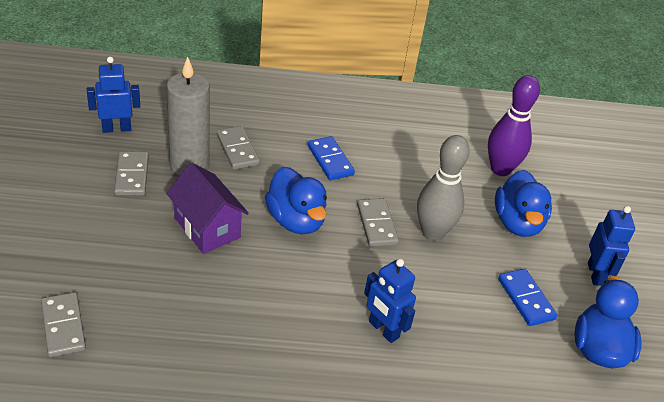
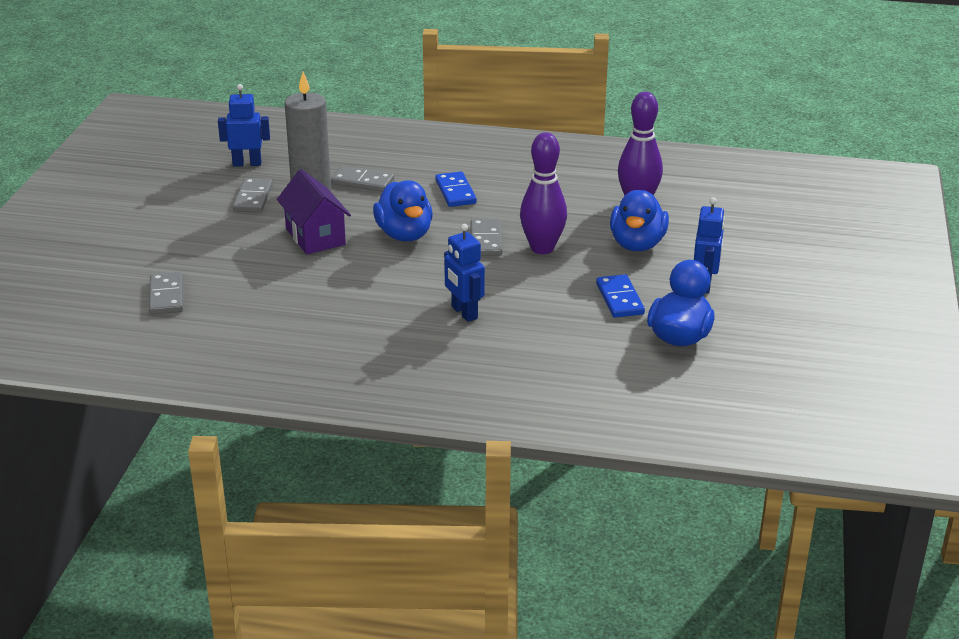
camera: 15 degrees right, 10 degrees down
grey domino [217,126,260,170] -> grey domino turned 60 degrees counterclockwise [331,166,394,192]
grey bowling pin [417,135,470,241] -> purple bowling pin [520,132,567,254]

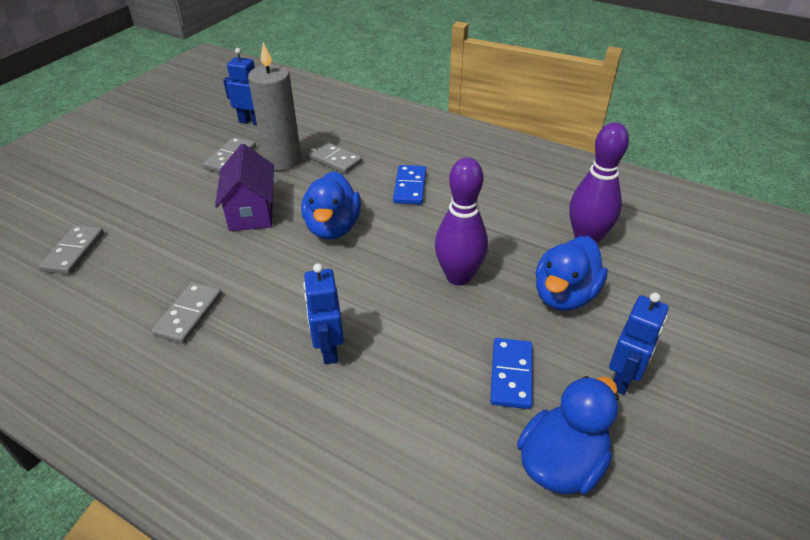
camera: 20 degrees right, 10 degrees up
grey domino [471,219,502,256] -> grey domino moved to [152,282,222,344]

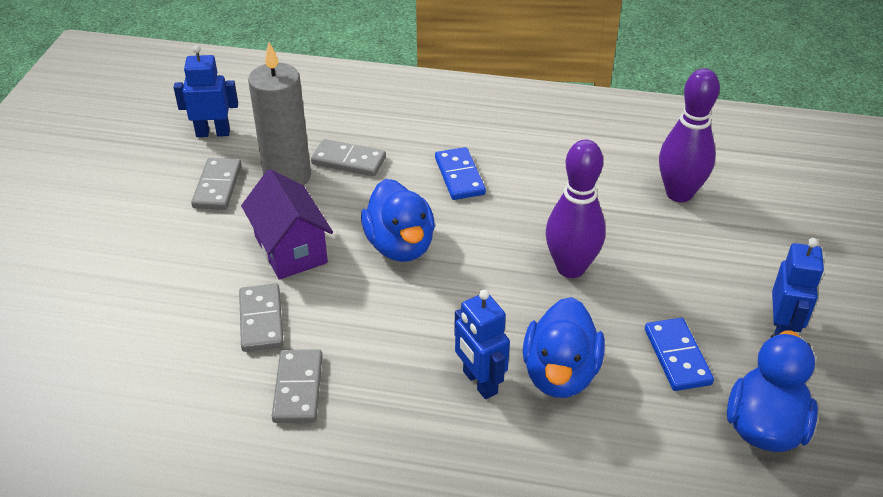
camera: 20 degrees left, 0 degrees up
grey domino [39,225,104,275] -> grey domino moved to [239,284,284,352]
blue duck [535,236,608,311] -> blue duck moved to [523,297,605,398]

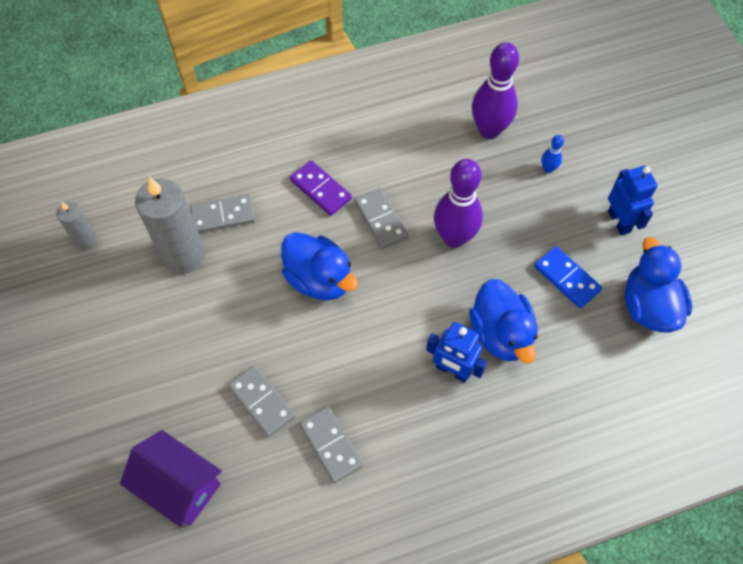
camera: 30 degrees left, 20 degrees up
blue robot [173,45,238,137] -> grey candle [56,202,97,250]
grey domino [191,158,242,210] -> grey domino moved to [355,188,408,249]
purple house [241,169,333,280] -> purple house moved to [120,430,222,527]
blue domino [435,147,486,200] -> purple domino [290,160,352,216]
none -> blue bowling pin [541,135,564,173]

